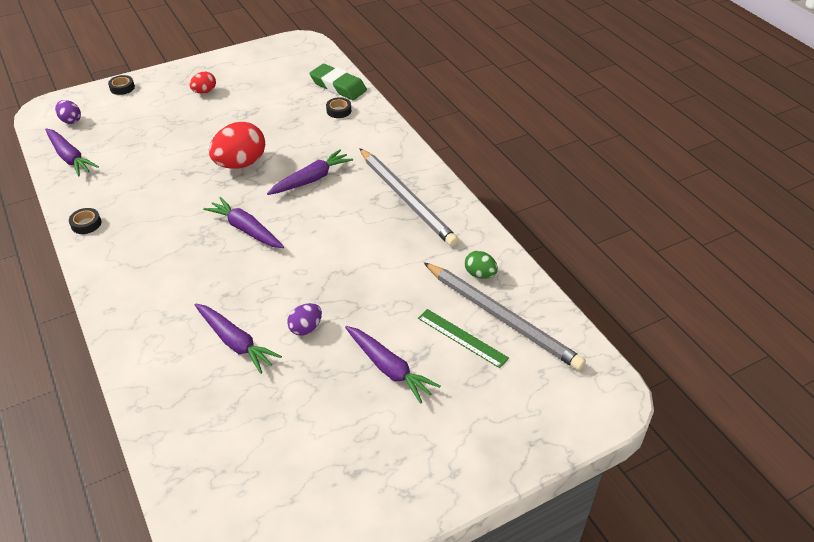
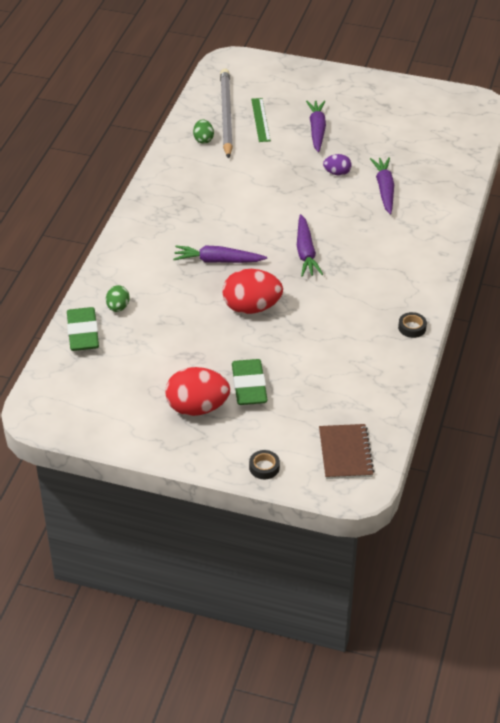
camera: 135 degrees left, 0 degrees up
purple carrot [45,128,99,177] -> none
purple egg [55,100,81,124] -> brown notebook [319,424,374,479]
red egg [189,72,216,93] -> red egg [166,367,230,416], size x1.92
black tape [326,97,351,118] -> green egg [106,285,130,312]
grey pencil [359,148,459,246] -> none
none -> green eraser [232,359,267,405]

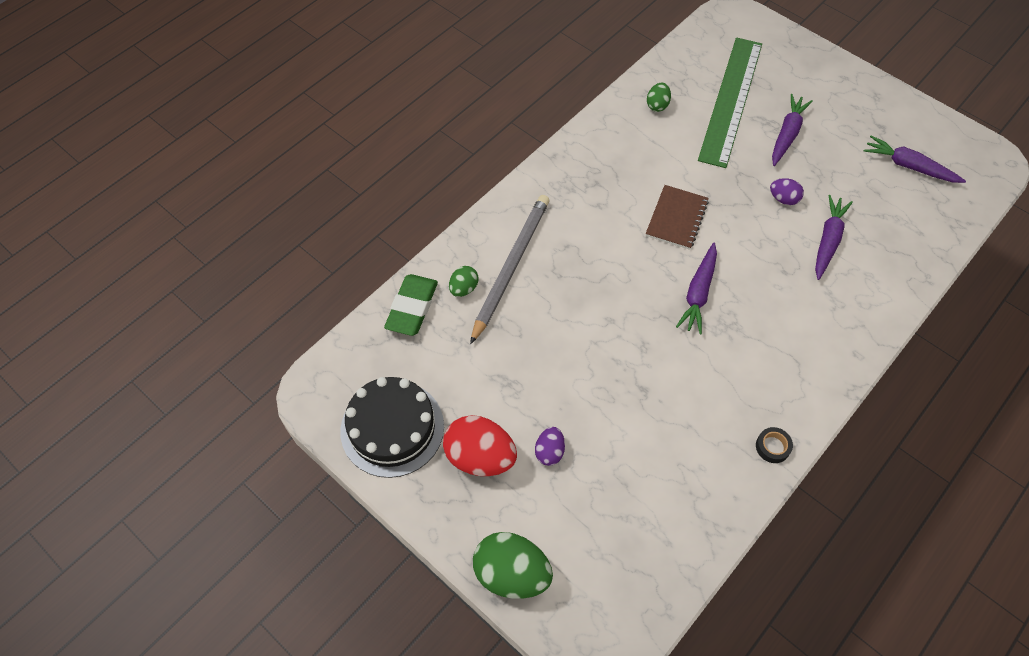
camera: 25 degrees right, 15 degrees up
purple carrot [173,245,267,263] -> purple carrot moved to [864,135,966,183]
grey pencil [220,69,233,159] -> grey pencil moved to [470,195,549,344]
red egg [223,269,283,314] -> none
green eraser [232,359,267,405] -> purple egg [535,427,565,466]
black tape [249,450,280,479] -> green egg [473,532,553,599]
green ruler [251,98,271,142] -> green ruler [698,37,762,168], size x2.12
brown notebook [319,424,374,479] -> brown notebook moved to [646,185,709,250]
none -> black cake [340,377,444,478]

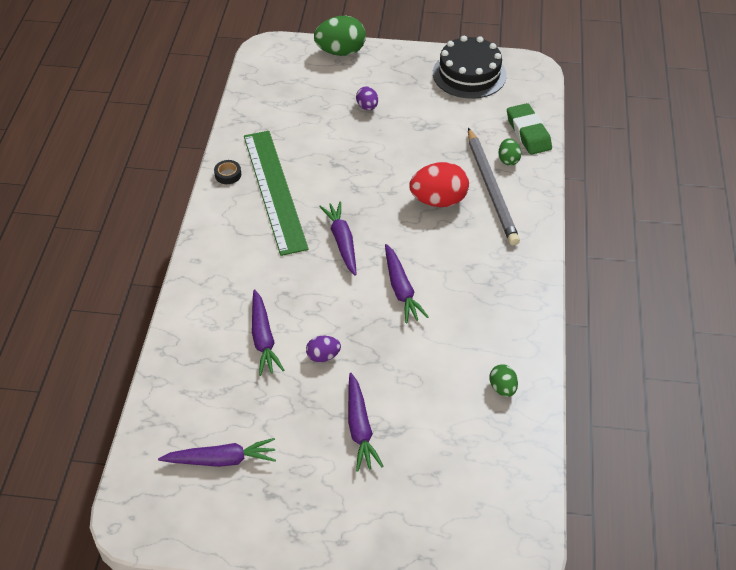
camera: 145 degrees right, 10 degrees down
red egg [443,415,517,476] -> red egg moved to [409,162,469,207]
brown notebook [646,185,709,250] -> purple carrot [385,244,429,323]
green ruler [698,37,762,168] -> green ruler moved to [244,131,309,256]

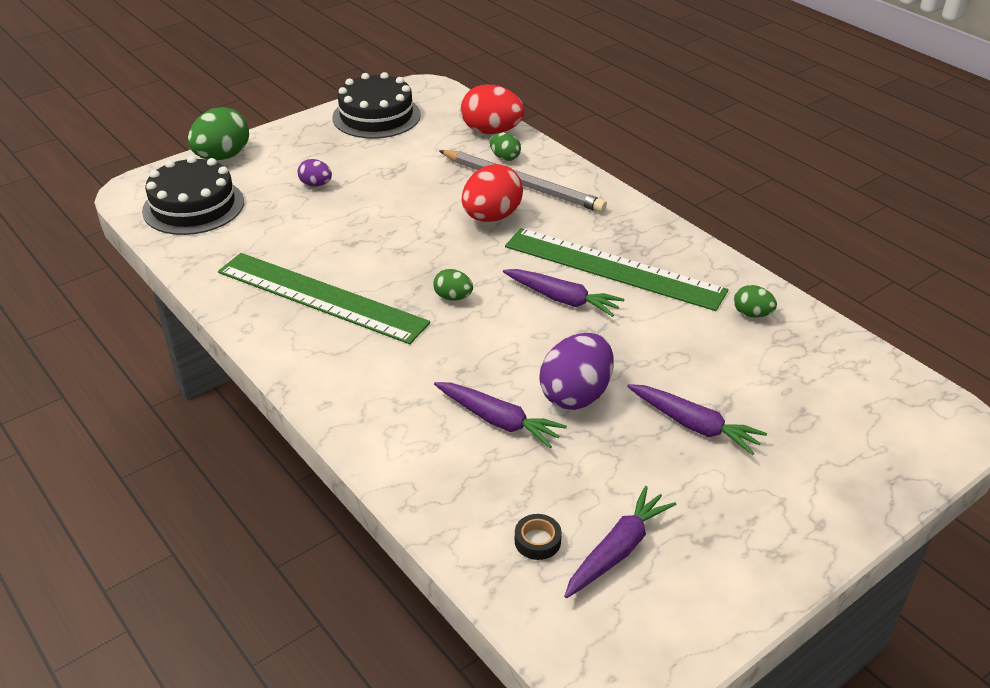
camera: 45 degrees left, 10 degrees down
black tape [214,160,241,184] -> black tape moved to [515,514,562,560]
purple egg [306,336,341,362] -> purple egg [539,333,614,410], size x1.92
purple carrot [319,201,356,276] -> green egg [433,269,473,300]
green eraser [507,103,552,155] -> red egg [461,84,525,134]
none -> black cake [142,156,244,235]
none -> green ruler [505,228,728,311]

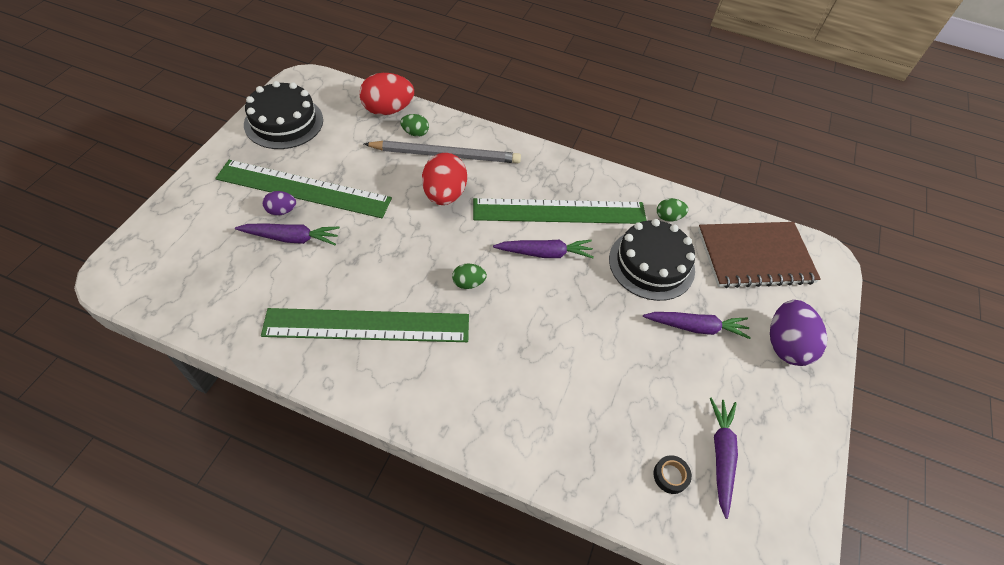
camera: 35 degrees left, 15 degrees up
black cake [142,156,244,235] -> black cake moved to [609,219,695,301]
green egg [188,107,249,160] -> none
purple carrot [434,382,567,448] -> purple carrot moved to [235,223,340,245]
purple egg [539,333,614,410] -> purple egg moved to [770,300,827,366]
none -> green ruler [215,160,392,218]
none -> brown notebook [698,222,821,288]

